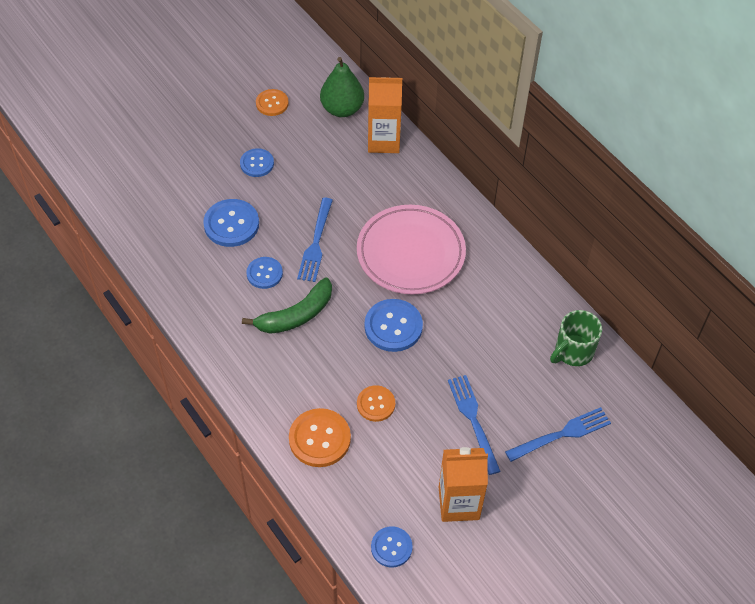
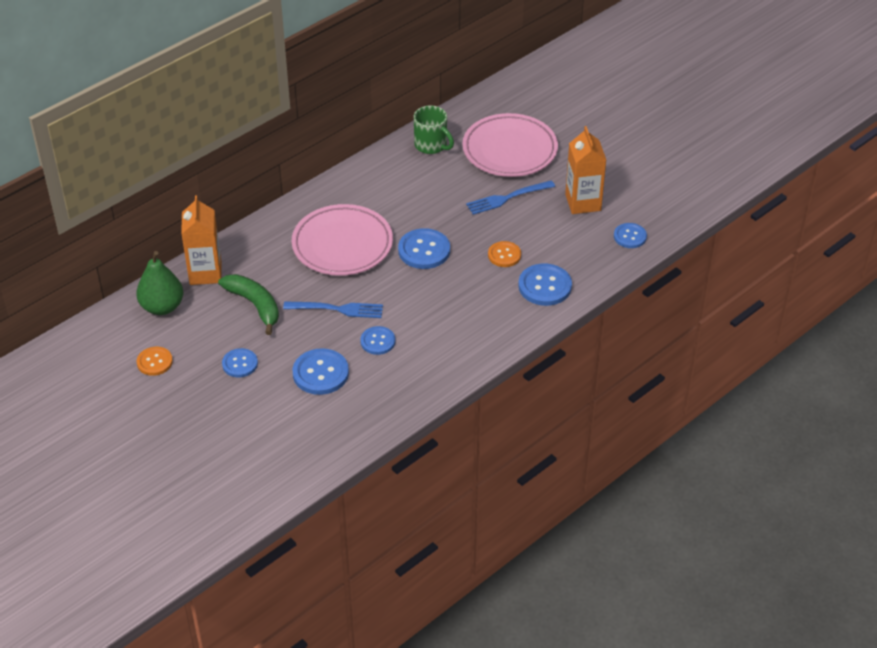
camera: 95 degrees left, 10 degrees down
green banana [242,278,332,334] -> green banana moved to [218,274,279,335]
orange button [289,408,351,467] -> blue button [518,263,572,306]
blue fork [505,407,611,462] -> pink plate [462,113,558,177]

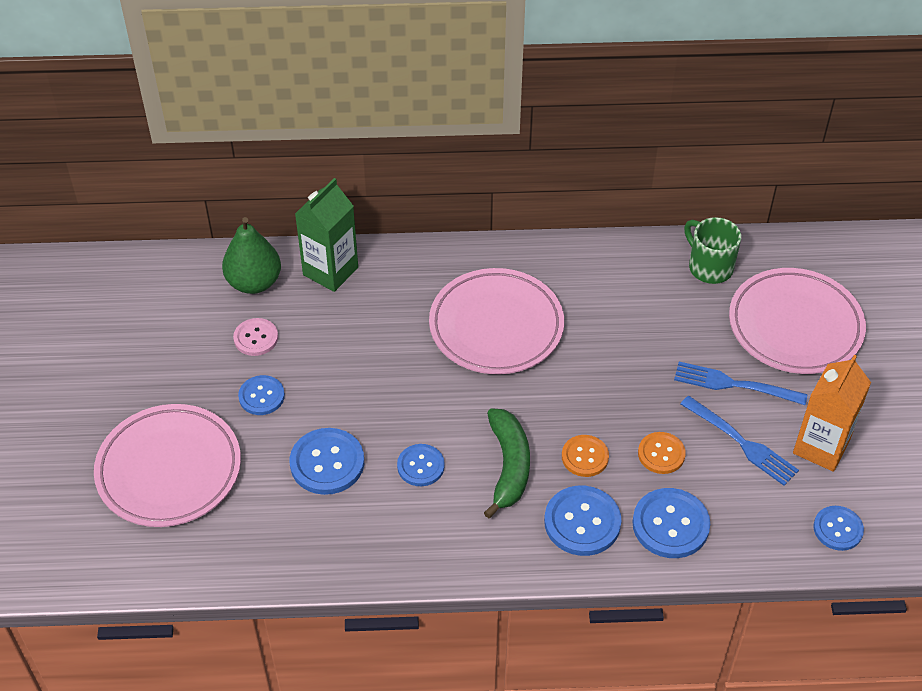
camera: 40 degrees right, 5 degrees up
orange button [137,347,173,376] -> orange button moved to [562,435,609,477]
orange carton [181,196,222,285] -> green carton [295,178,358,292]
green banana [218,274,279,335] -> green banana moved to [484,408,530,518]
blue fork [283,301,383,318] -> blue fork moved to [681,396,799,486]
blue button [398,228,450,269] -> blue button moved to [544,486,621,556]
green mug [414,106,454,154] -> green mug turned 150 degrees clockwise [684,217,741,284]
none -> pink plate [94,404,241,527]
none -> pink button [233,318,278,356]

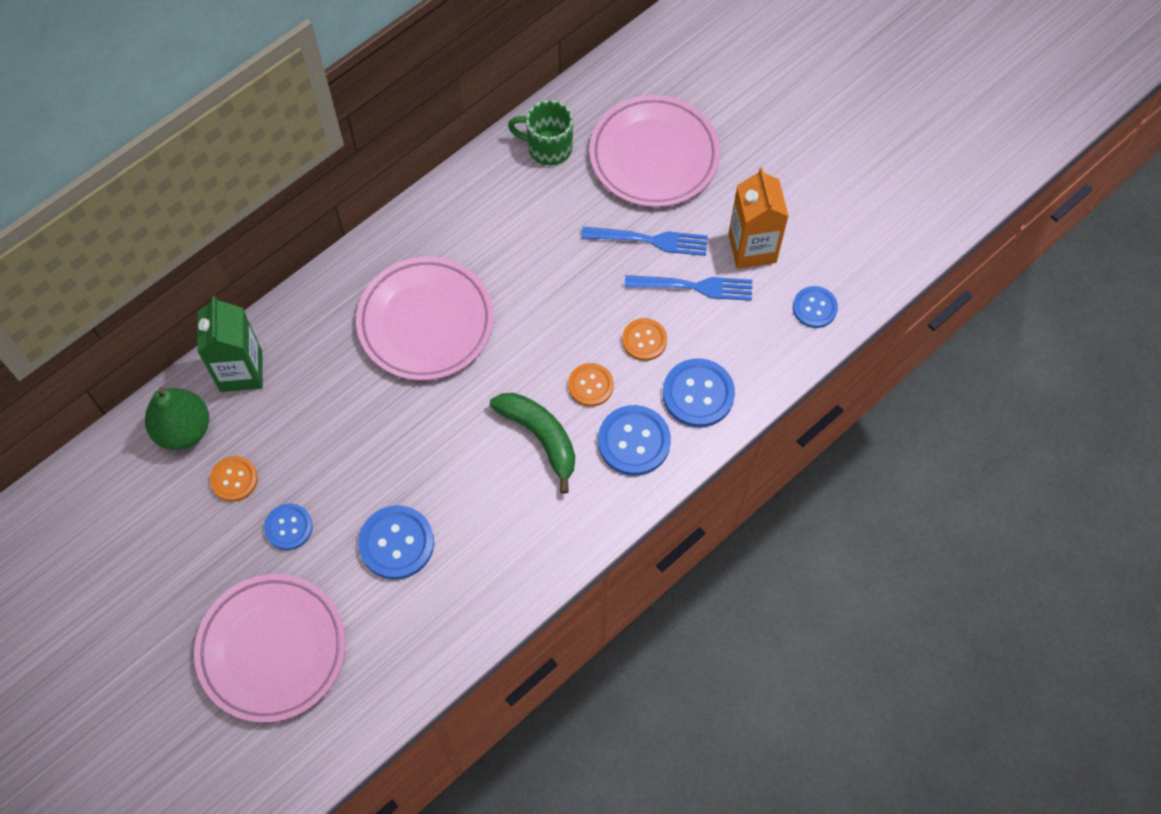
camera: 40 degrees left, 15 degrees up
pink button [233,318,278,356] -> orange button [210,456,258,502]
blue button [397,444,445,486] -> none
blue fork [674,362,808,405] -> blue fork turned 150 degrees counterclockwise [581,227,708,256]

